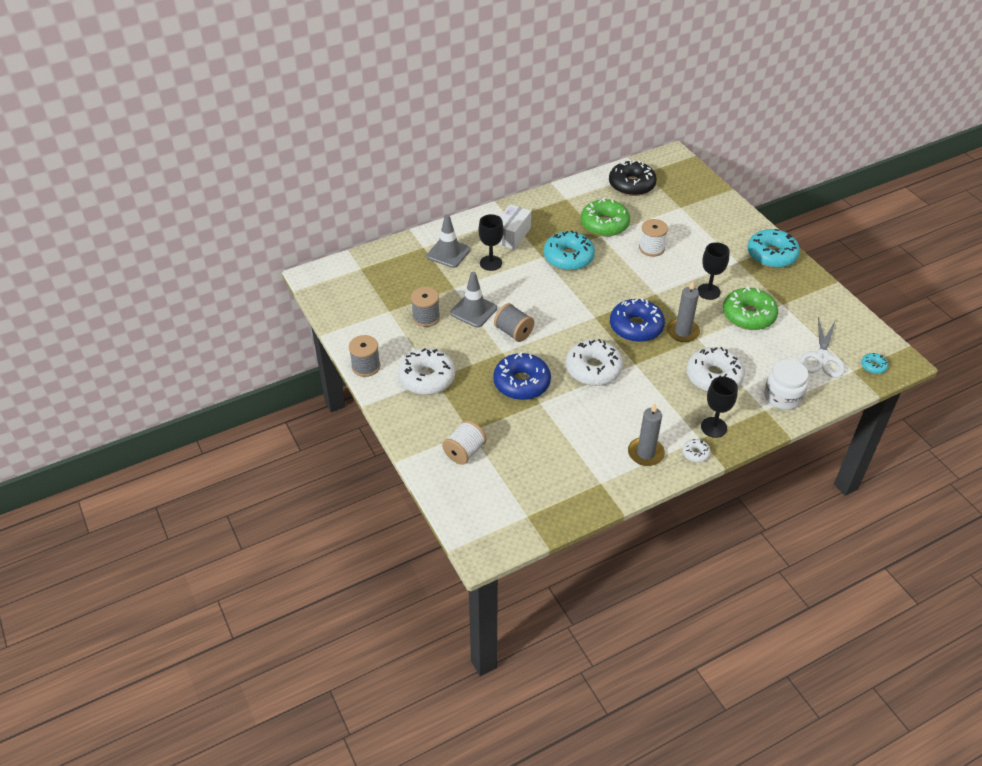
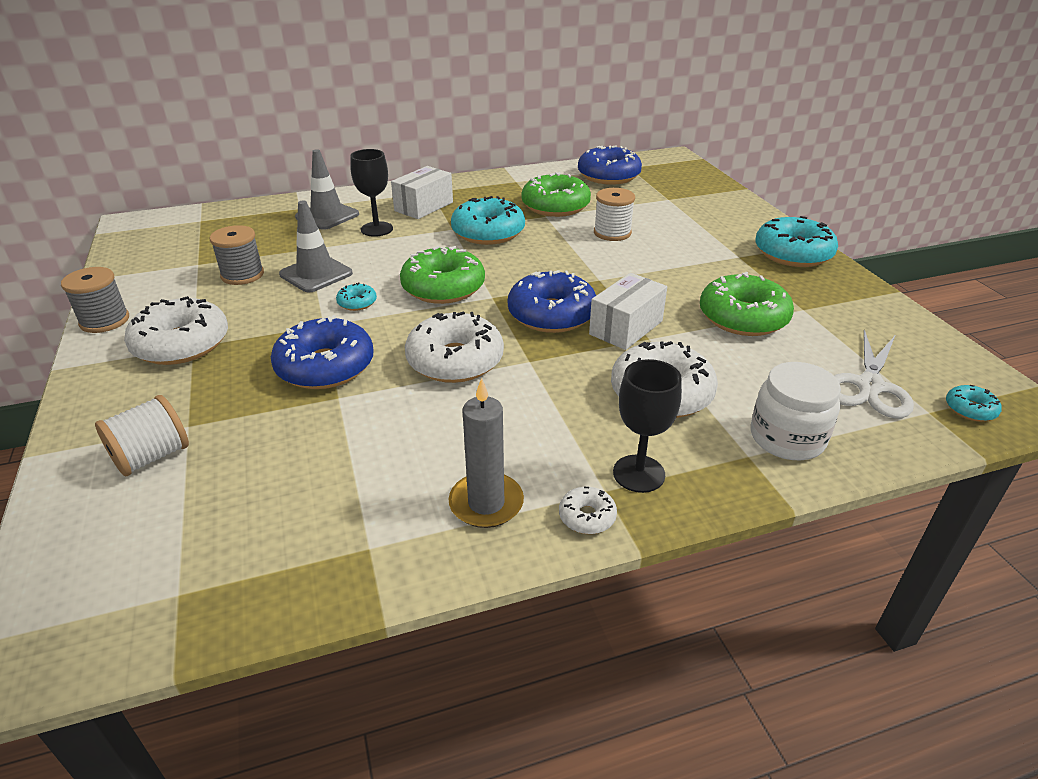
camera: 10 degrees right, 10 degrees down
grey spool [494,303,534,342] -> turquoise donut [336,282,377,311]
black donut [609,160,657,196] -> blue donut [578,145,642,185]
grey candle [667,281,700,342] -> white box [589,273,667,350]
black goblet [697,242,730,300] -> none
none -> green donut [400,246,485,304]

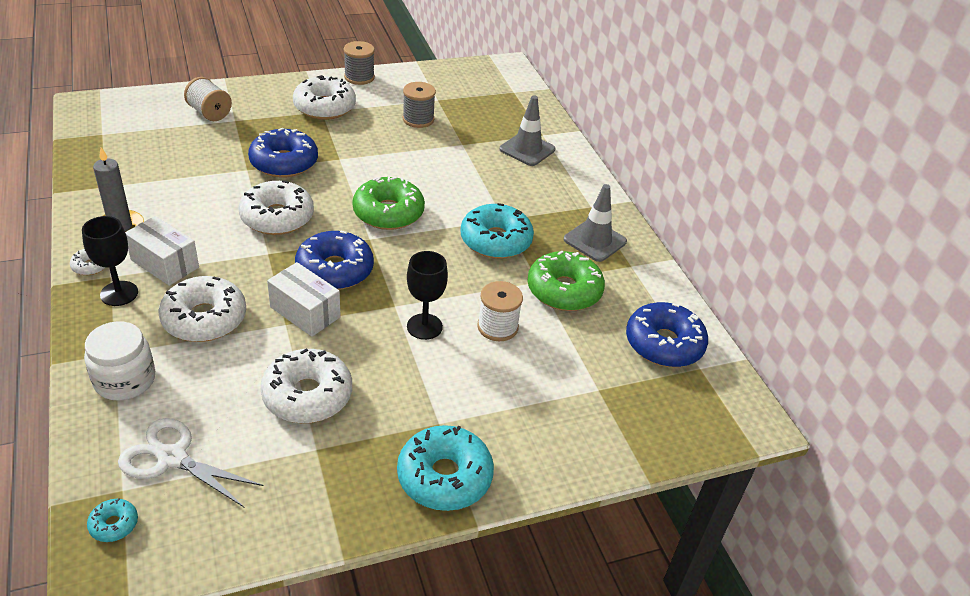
camera: 85 degrees right, 5 degrees up
grey traffic cone [279,201,353,293] -> grey traffic cone moved to [564,184,627,262]
turquoise donut [336,282,377,311] -> none
black goblet [350,149,393,237] -> black goblet moved to [407,251,448,340]
white box [391,166,453,219] -> white box moved to [125,216,199,286]
green donut [700,272,794,336] -> white donut [260,348,352,423]

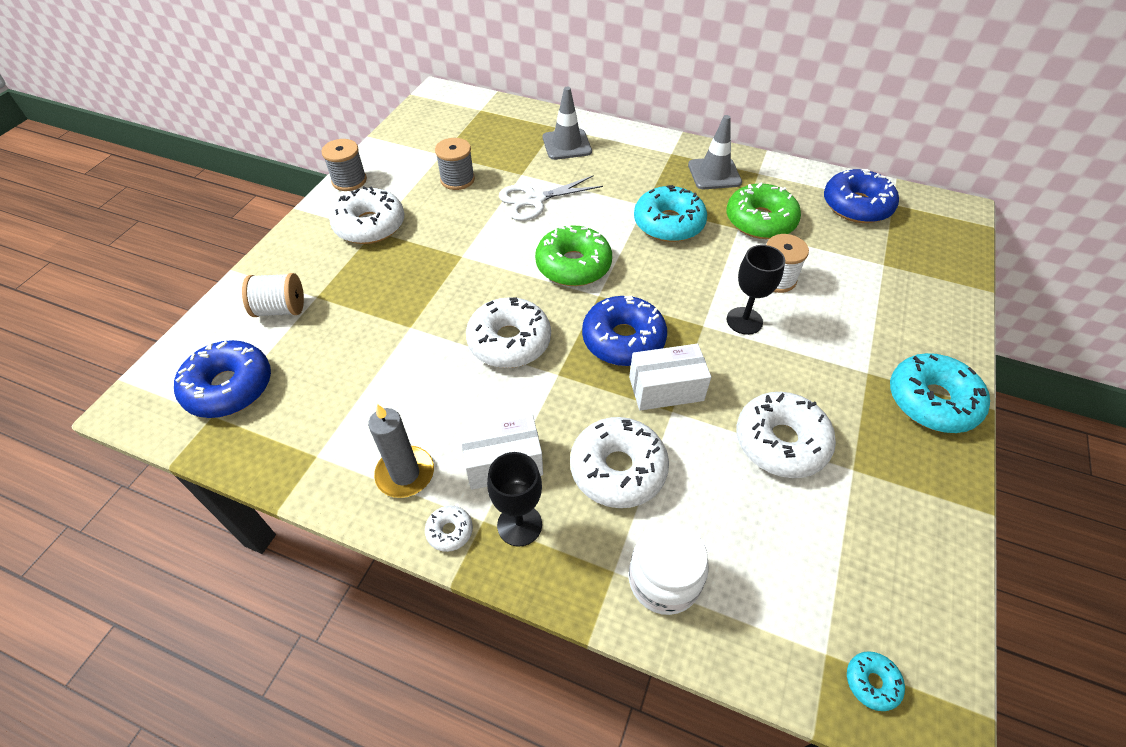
camera: 45 degrees left, 10 degrees up
white scissors [118,418,264,507] -> white scissors moved to [499,175,603,221]
blue donut [248,128,318,177] -> blue donut moved to [174,340,271,418]

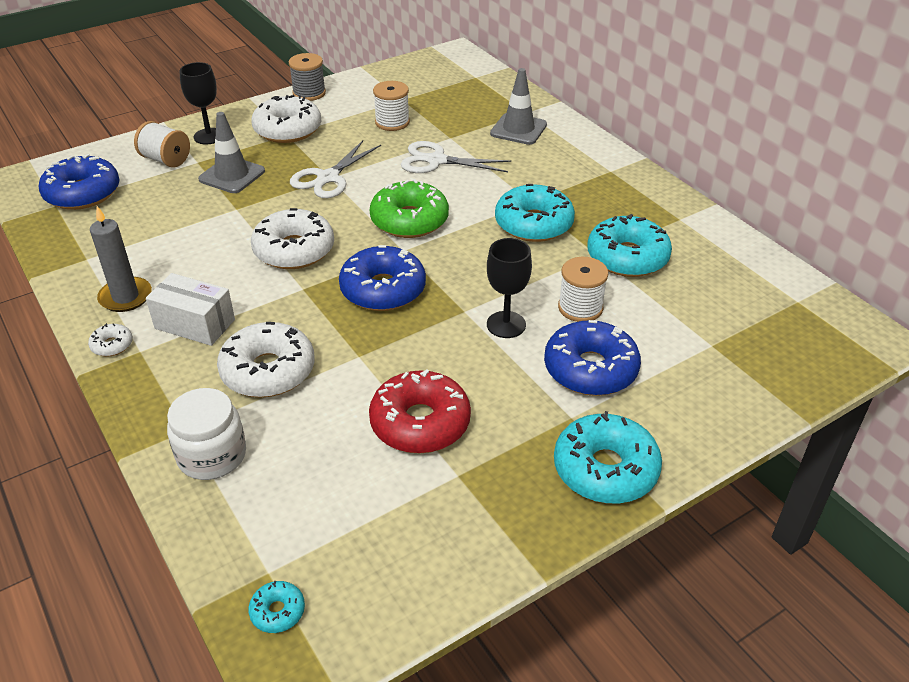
camera: 35 degrees right, 10 degrees down
grey spool [435,138,475,190] -> white spool [373,81,410,131]
black goblet [487,452,542,547] -> black goblet moved to [179,62,217,144]
white box [629,344,711,411] -> none
grey traffic cone [688,115,742,189] -> grey traffic cone moved to [198,112,265,193]
green donut [726,182,801,239] -> turquoise donut [587,214,672,277]
white donut [736,392,836,478] -> red donut [369,370,471,454]
blue donut [824,169,899,223] -> blue donut moved to [544,320,641,396]
none -> white scissors [290,140,381,198]

